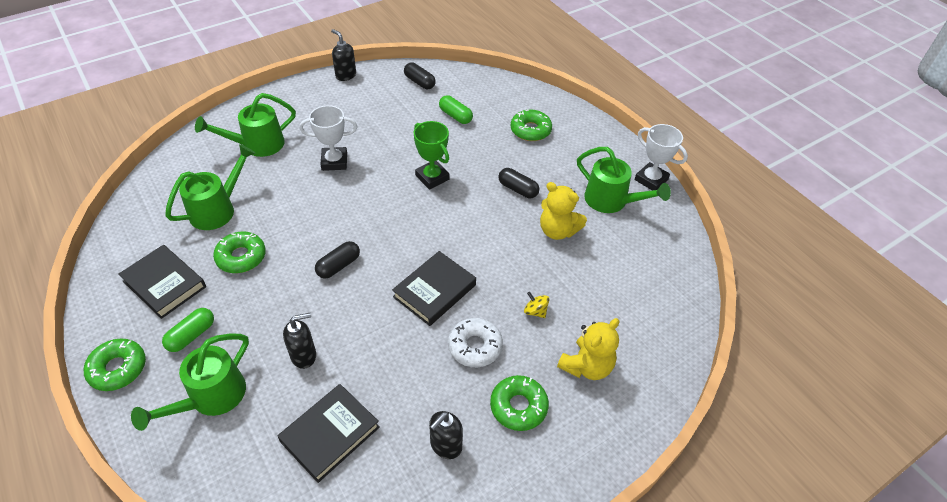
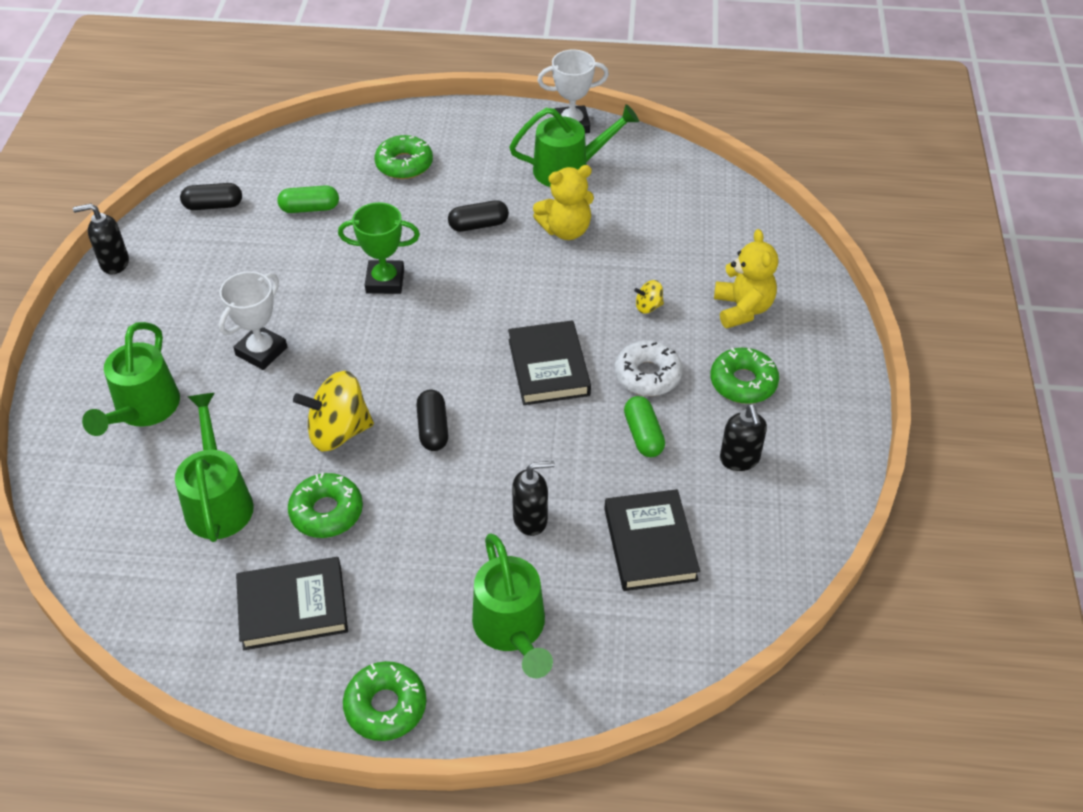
camera: 50 degrees left, 0 degrees up
green capsule [162,308,214,352] -> green capsule moved to [624,396,665,457]
black soap dispenser [283,313,316,369] -> black soap dispenser turned 60 degrees clockwise [512,461,555,536]
none -> yellow spinning top [293,371,374,452]

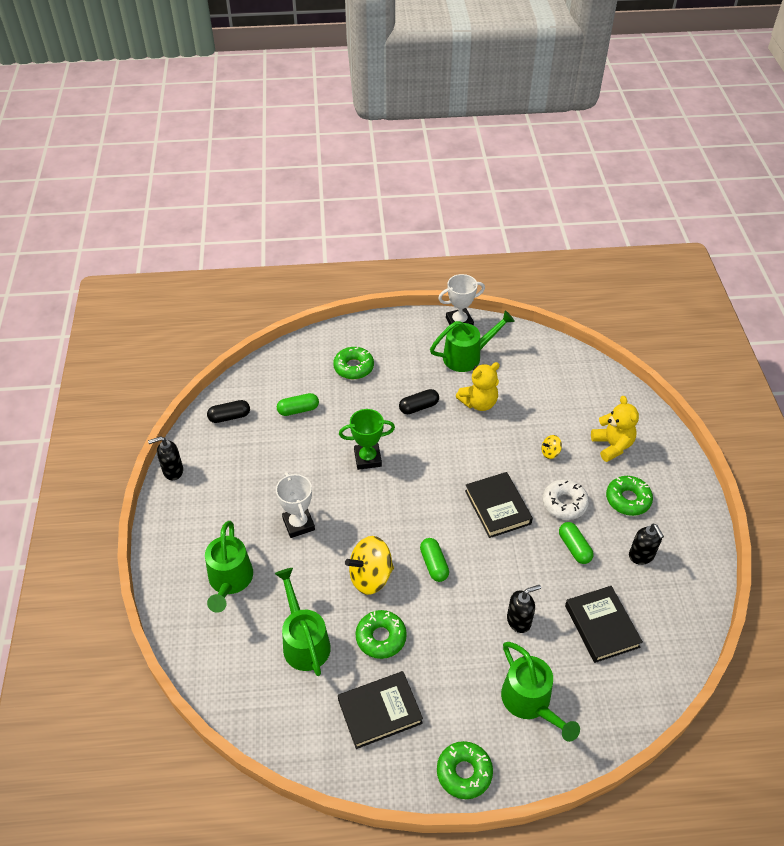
camera: 10 degrees left, 0 degrees up
white trophy [219,271,287,370] -> white trophy turned 45 degrees counterclockwise [276,472,315,538]
black capsule [416,390,448,451] -> green capsule [420,538,449,582]

